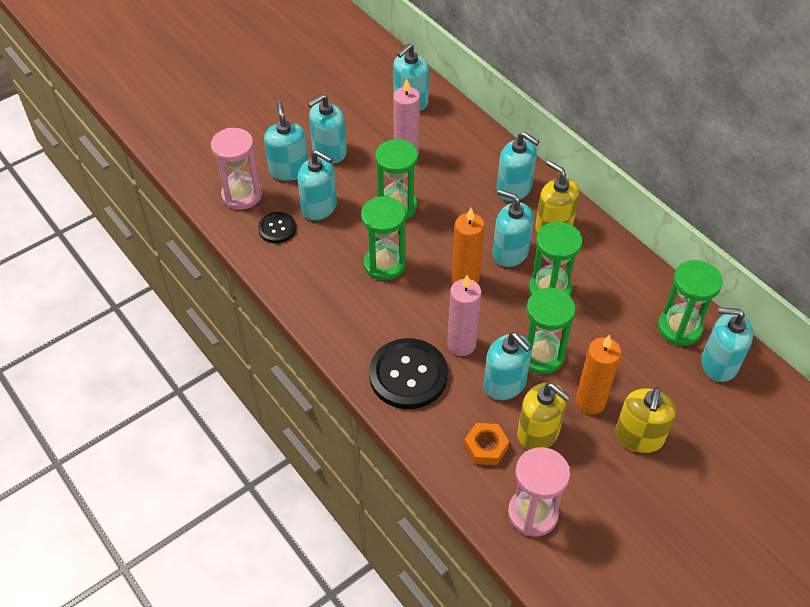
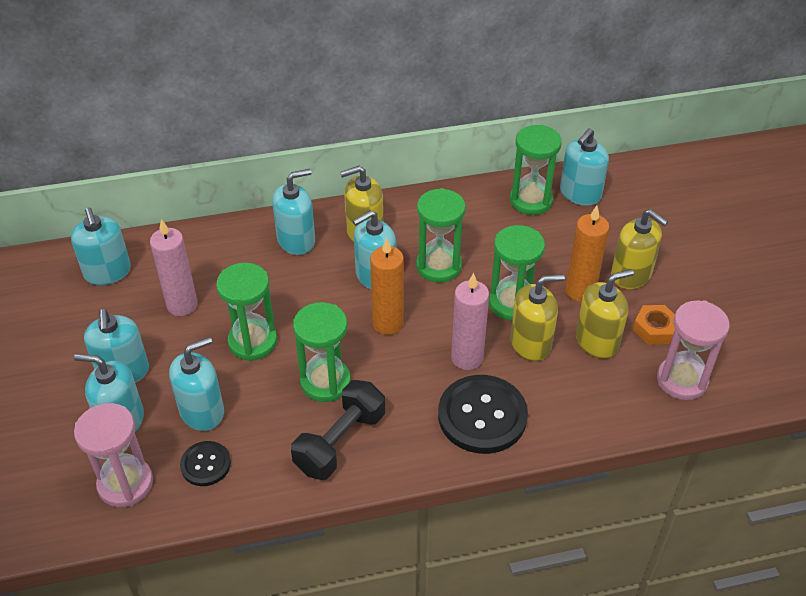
camera: 65 degrees left, 5 degrees down
orange nut [464,423,509,465] -> orange nut moved to [633,305,675,345]
turquoise soap dispenser [484,332,532,400] -> yellow soap dispenser [510,274,565,361]
none -> black dumbbell [291,380,385,480]

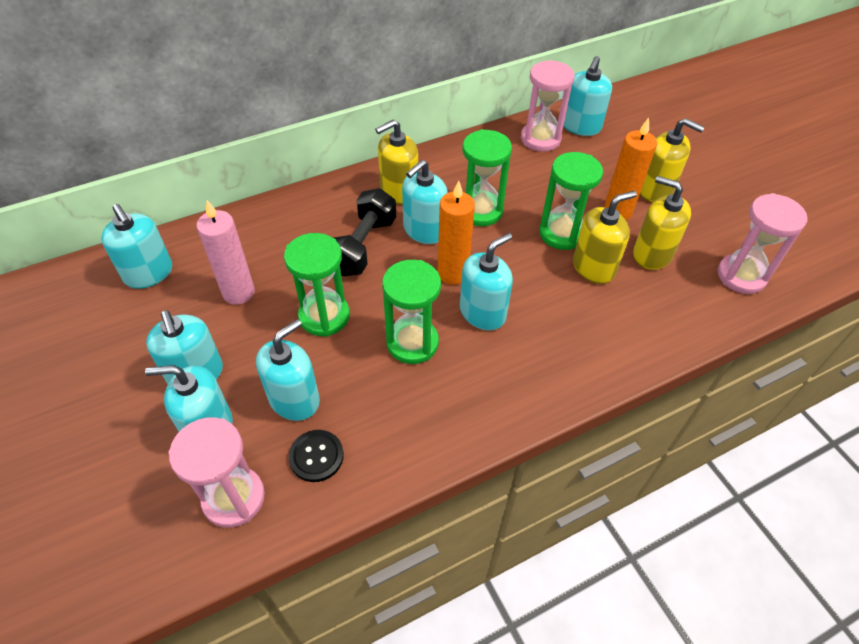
camera: 15 degrees left, 5 degrees up
turquoise soap dispenser [272,169,315,255] -> turquoise soap dispenser moved to [460,233,513,330]
black dumbbell [291,380,385,480] -> black dumbbell moved to [334,188,396,276]
black button [438,375,528,454] -> none
pink candle [451,273,489,370] -> none
green hourglass [510,125,562,215] -> pink hourglass [521,60,574,152]
yellow soap dispenser [576,269,634,359] -> yellow soap dispenser turned 105 degrees counterclockwise [633,176,691,270]
orange nut [633,305,675,345] -> none

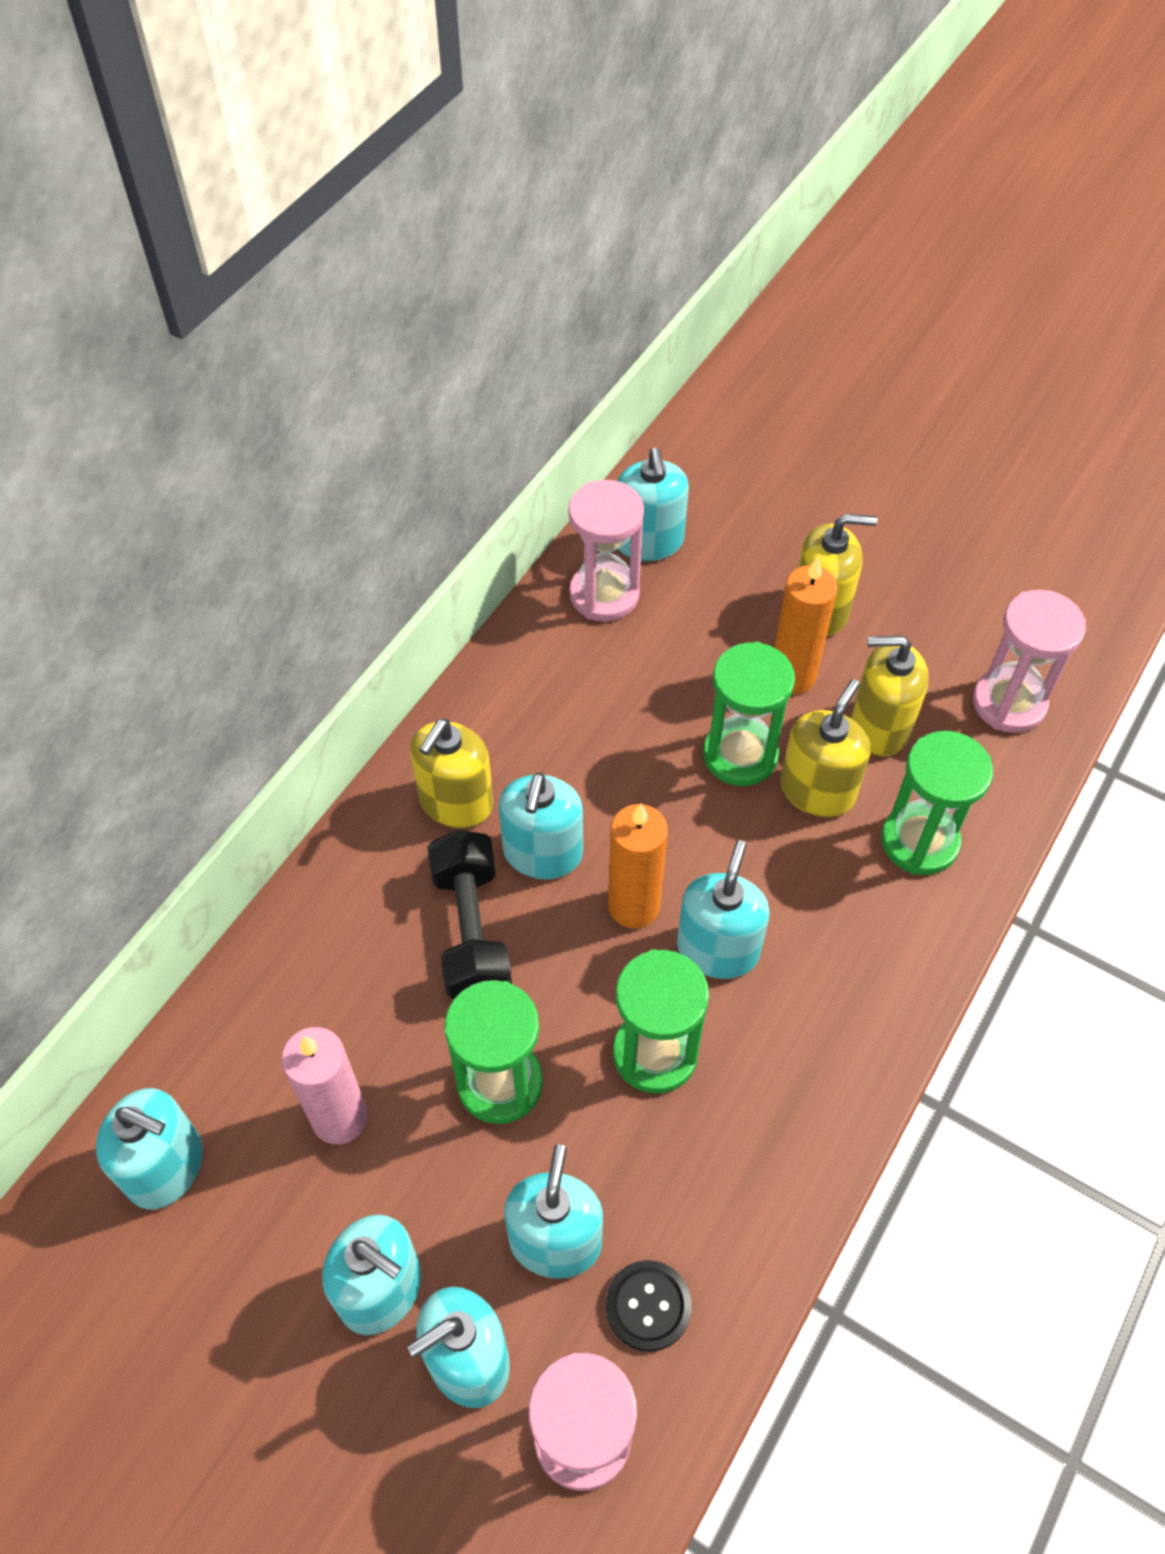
camera: 30 degrees left, 5 degrees up
green hourglass [462,129,512,226] -> green hourglass moved to [881,731,993,875]

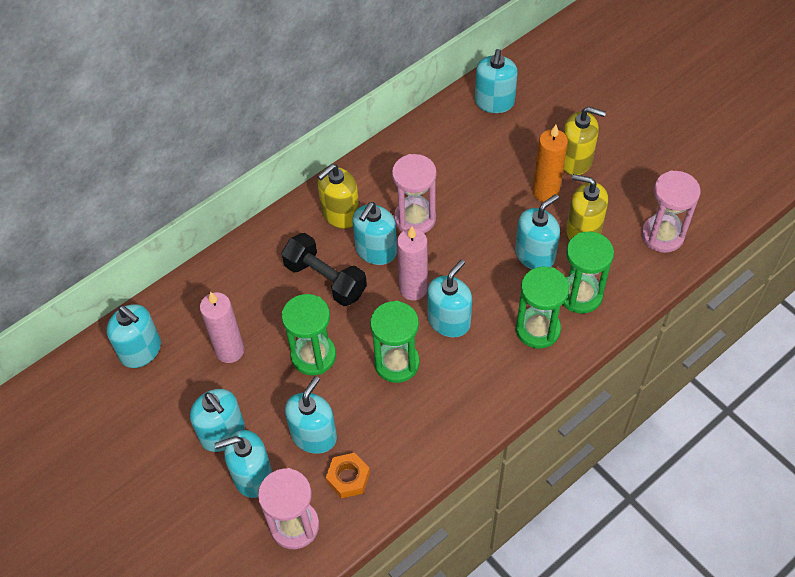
camera: 20 degrees right, 0 degrees up
black dumbbell [427,830,512,999] -> black dumbbell turned 60 degrees counterclockwise [281,233,367,306]
pink hourglass [568,480,644,622] -> pink hourglass moved to [392,154,437,233]
black button [606,1260,692,1352] -> orange nut [326,453,370,498]
orange candle [608,804,668,929] -> pink candle [397,226,428,300]
green hourglass [703,642,795,786] -> green hourglass moved to [516,267,569,349]
yellow soap dispenser [780,679,870,817] -> turquoise soap dispenser [515,194,560,269]

